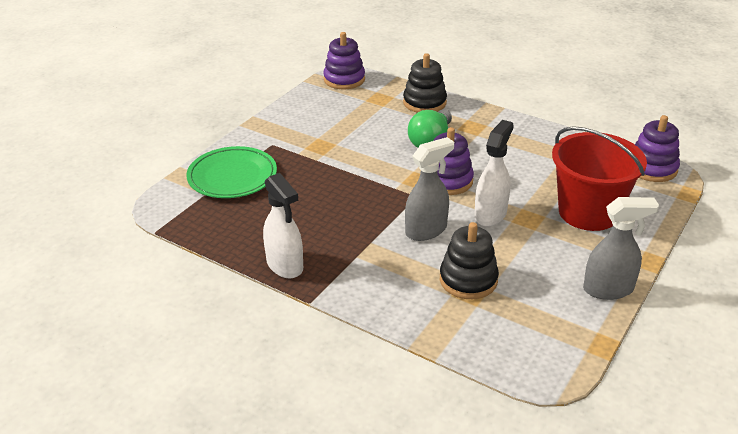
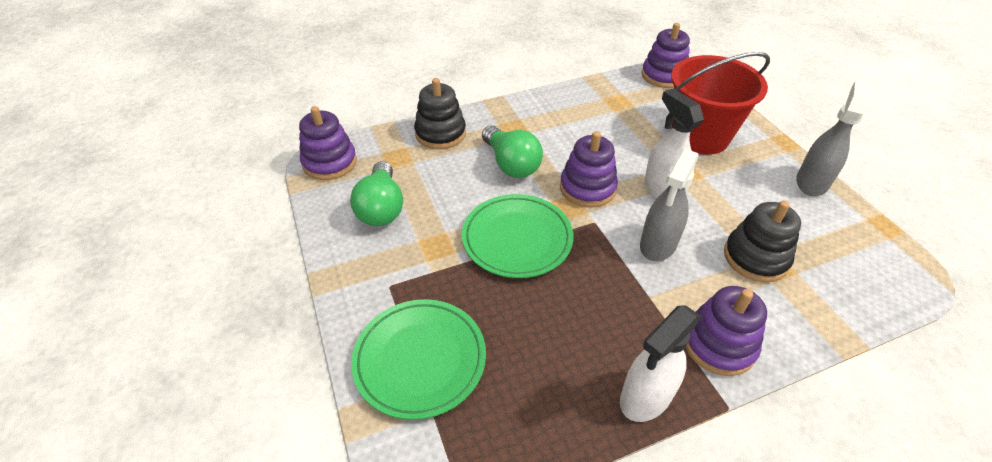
camera: 55 degrees left, 10 degrees up
white spray bottle [263,173,303,278] -> white spray bottle turned 135 degrees clockwise [620,305,702,422]
grey spray bottle [405,137,454,241] -> grey spray bottle turned 150 degrees counterclockwise [640,149,699,261]
none -> green light bulb [350,161,403,226]
none -> green plate [462,194,574,278]
none -> purple stacking toy [686,286,767,376]

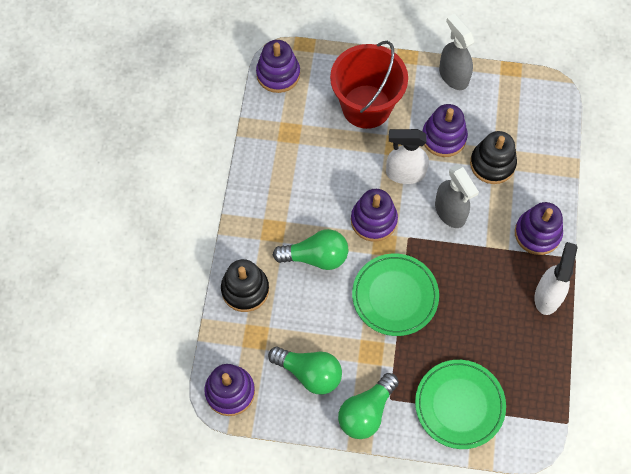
camera: 60 degrees left, 20 degrees up
white spray bottle [620,305,702,422] -> white spray bottle turned 150 degrees counterclockwise [535,242,578,315]
none -> green light bulb [338,373,399,439]
none -> purple stacking toy [422,104,468,157]

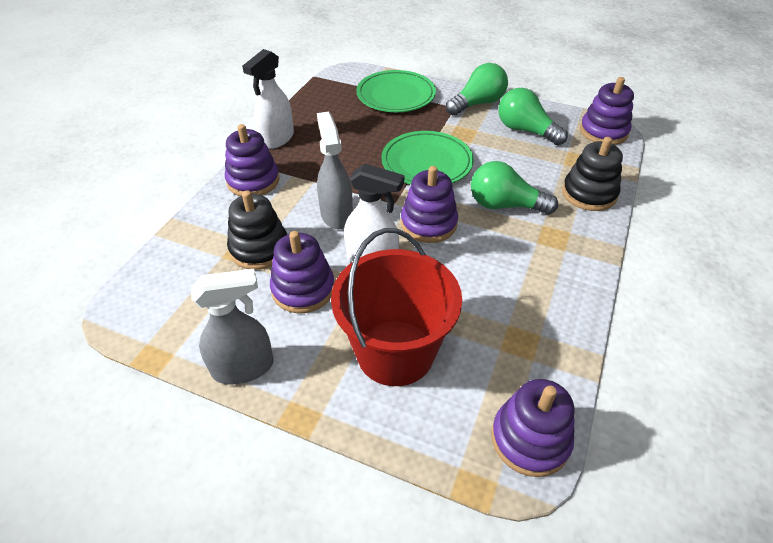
camera: 165 degrees left, 20 degrees down
grey spray bottle [439,14,475,90] -> grey spray bottle turned 90 degrees counterclockwise [191,269,273,385]

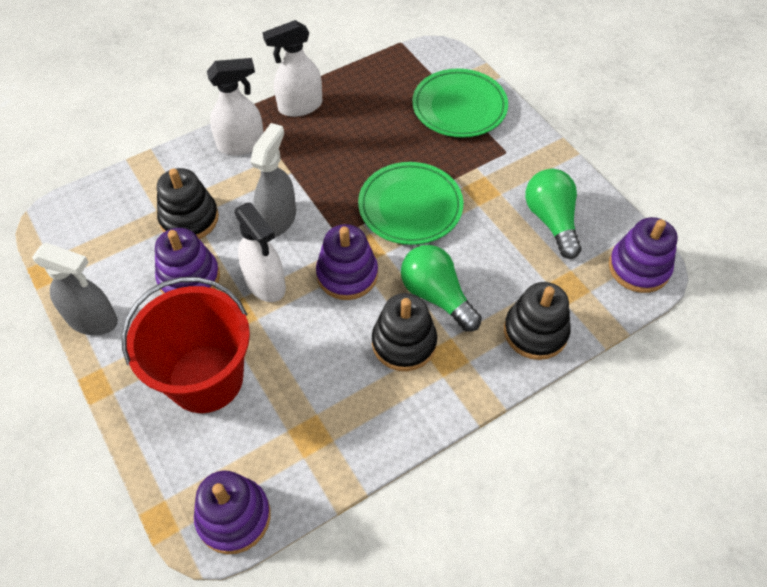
camera: 35 degrees right, 10 degrees up
purple stacking toy [225,124,280,196] -> white spray bottle [207,58,264,155]
green light bulb [446,63,508,116] -> none
none -> black stacking toy [372,293,437,371]

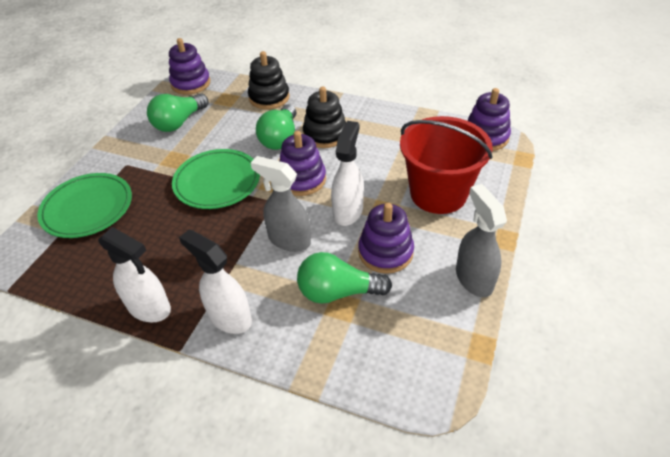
camera: 125 degrees left, 10 degrees down
black stacking toy [157,168,219,239] -> green light bulb [297,252,392,304]
grey spray bottle [250,123,296,237] -> grey spray bottle turned 45 degrees clockwise [251,156,311,252]

